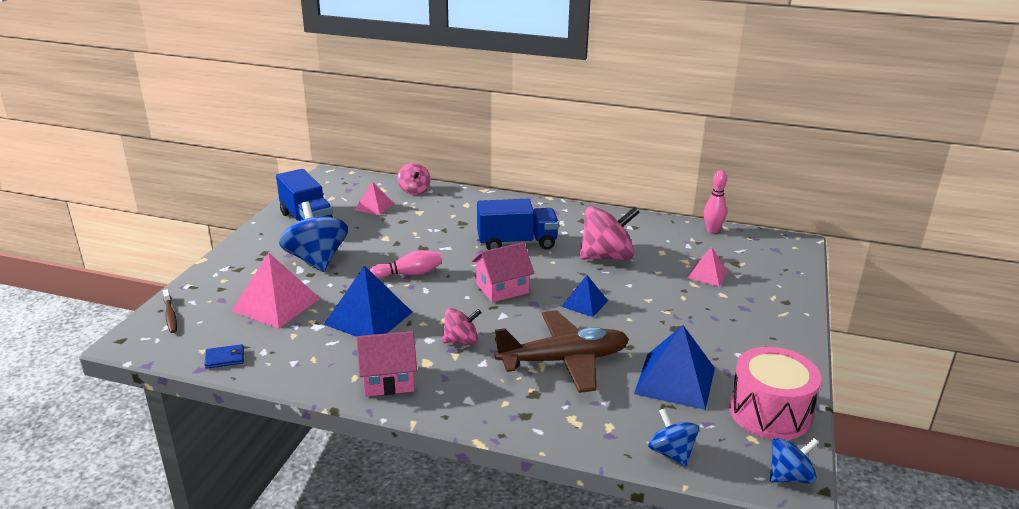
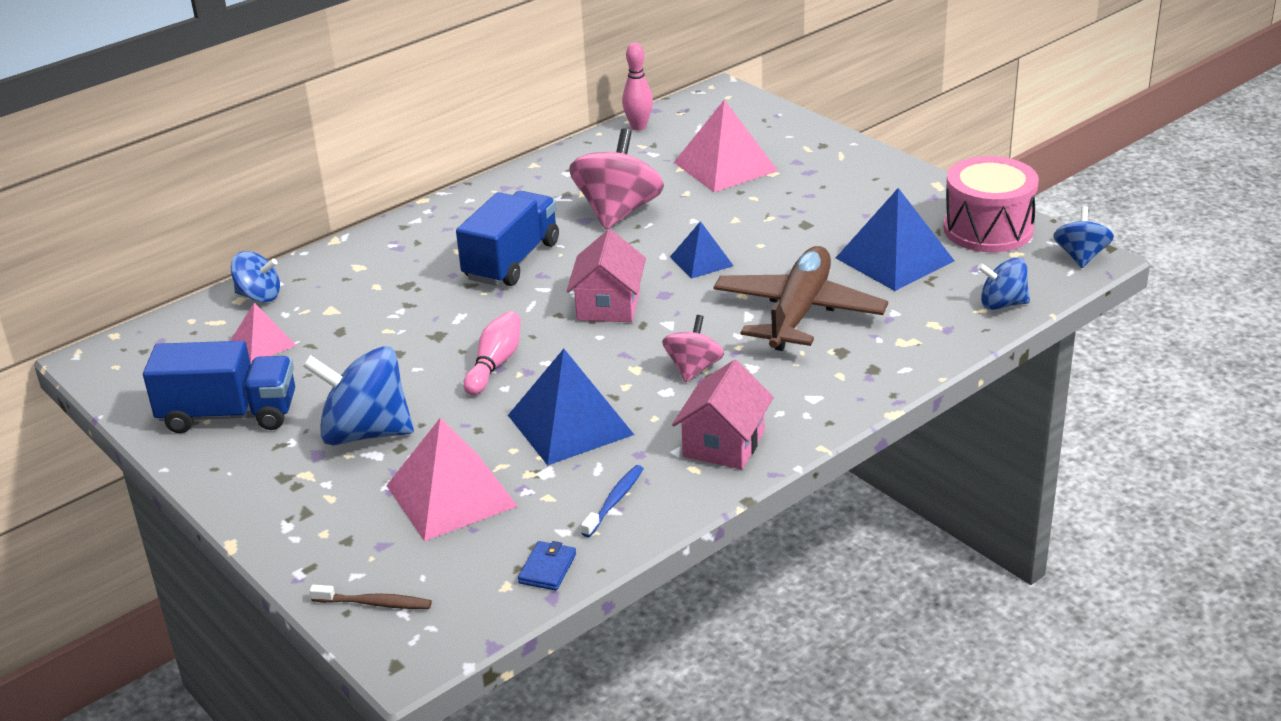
camera: 55 degrees left, 5 degrees up
pink spinning top [397,163,430,195] -> blue spinning top [231,251,280,303]
pink pyramid [687,247,728,287] -> pink pyramid [674,100,778,192], size x1.74
none -> blue toothbrush [581,465,644,537]

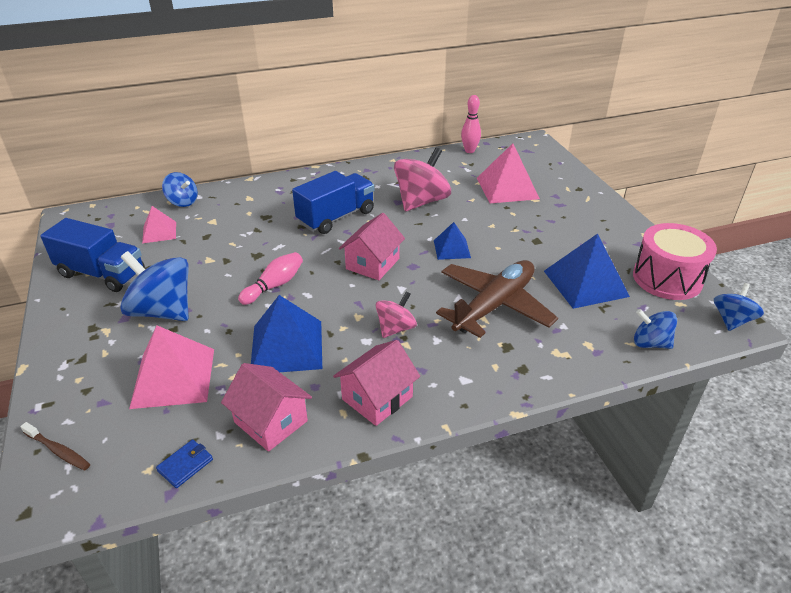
camera: 20 degrees right, 5 degrees up
blue toothbrush [581,465,644,537] -> pink house [221,363,312,452]

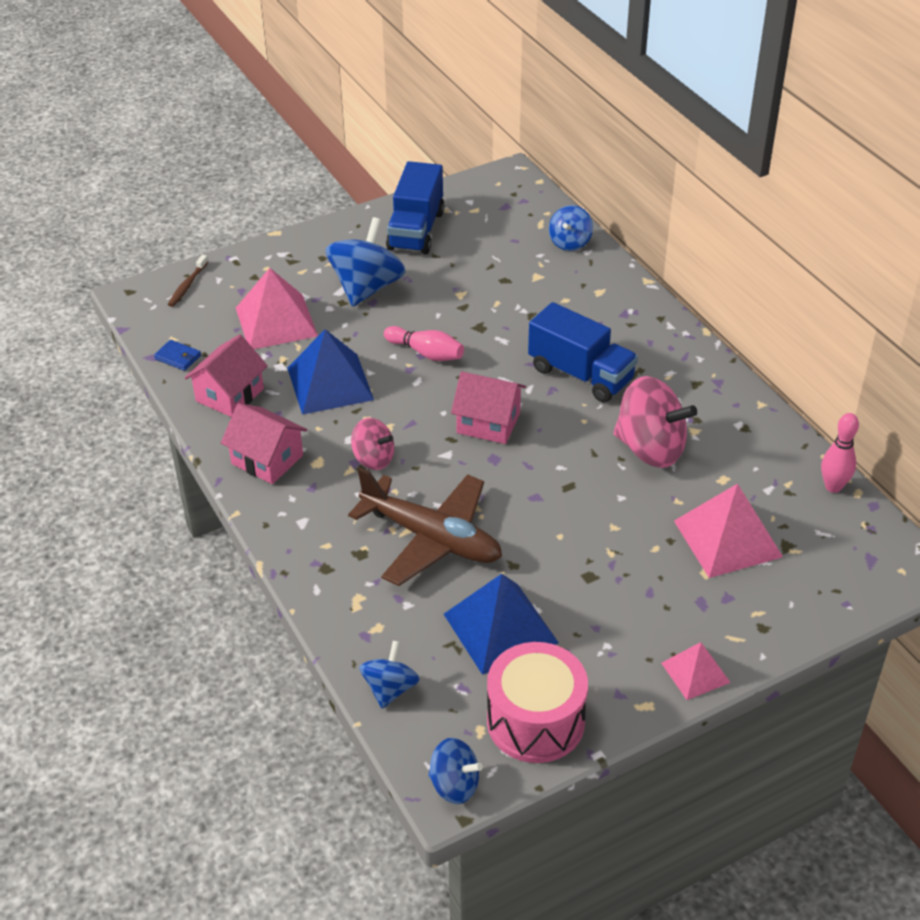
camera: 80 degrees right, 5 degrees up
pink pyramid [142,206,176,244] -> pink pyramid moved to [661,642,731,700]
blue pyramid [434,222,471,260] -> none

